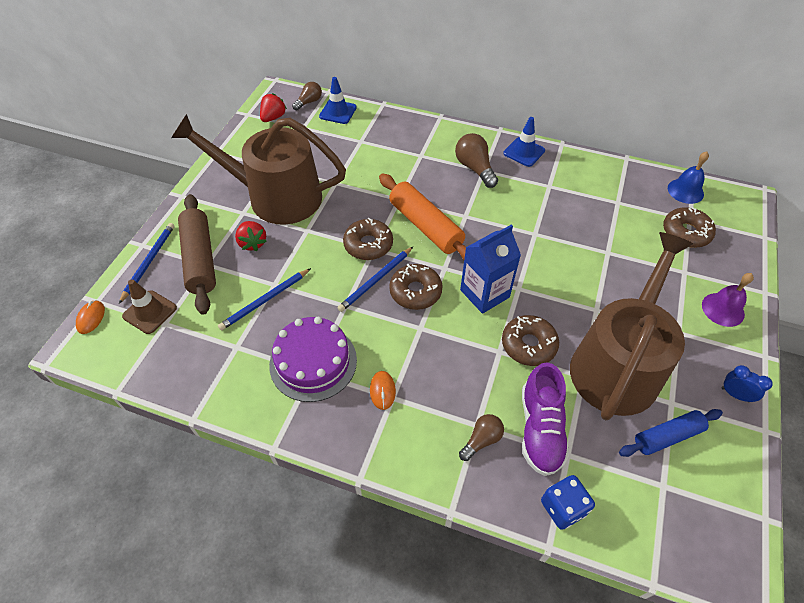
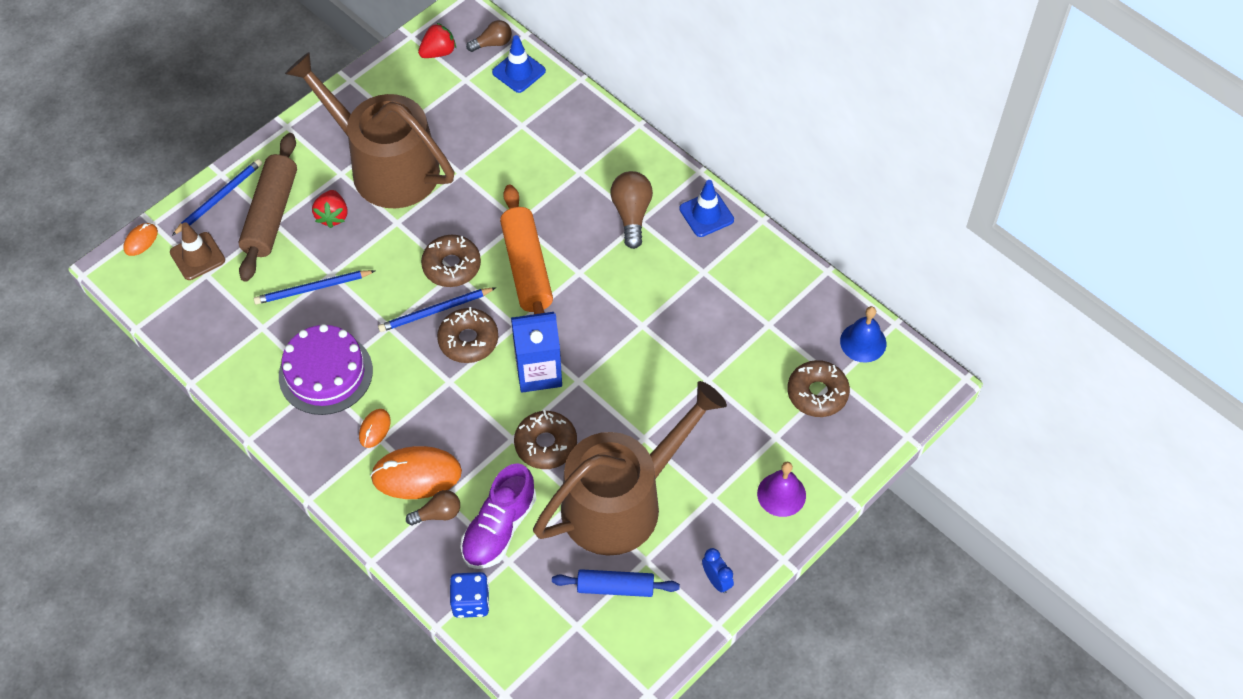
camera: 25 degrees right, 5 degrees up
none -> orange mouse [370,446,462,499]

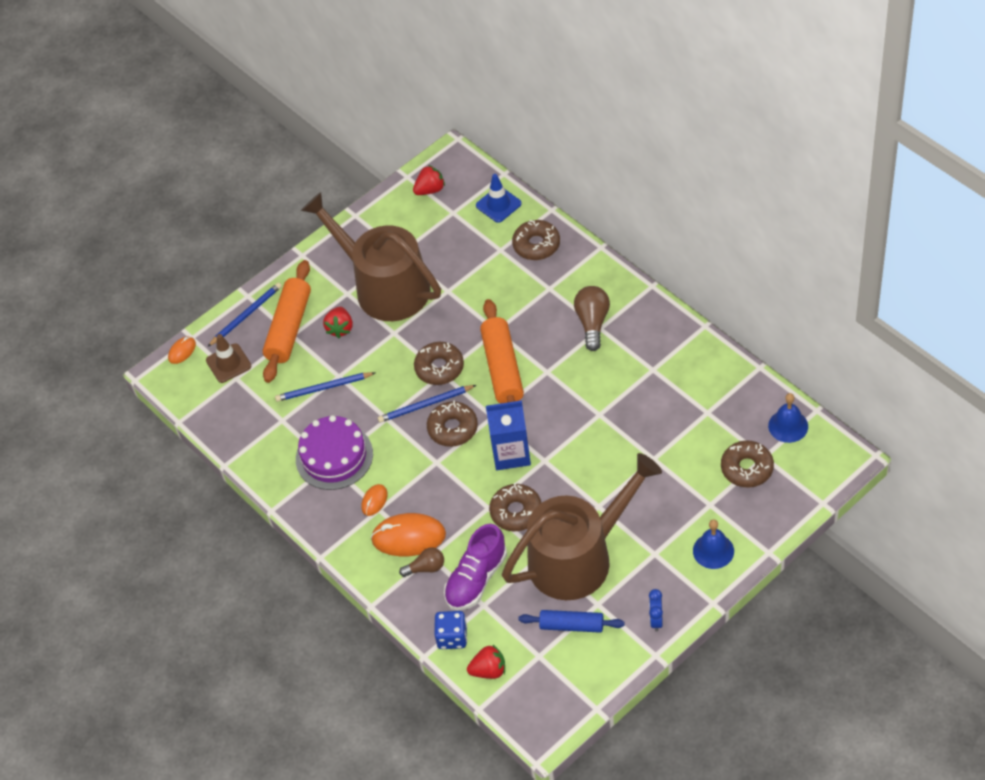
camera: 10 degrees right, 5 degrees down
brown rolling pin [238,133,297,282] -> orange rolling pin [263,260,311,383]
brown light bulb [466,20,512,52] -> none
blue traffic cone [679,180,734,237] -> none
blue clock [702,548,734,593] -> blue clock turned 150 degrees counterclockwise [649,589,663,632]
purple bell [757,462,806,517] -> blue bell [693,519,734,569]
none -> red strawberry [467,645,505,679]
none -> brown donut [512,220,560,260]

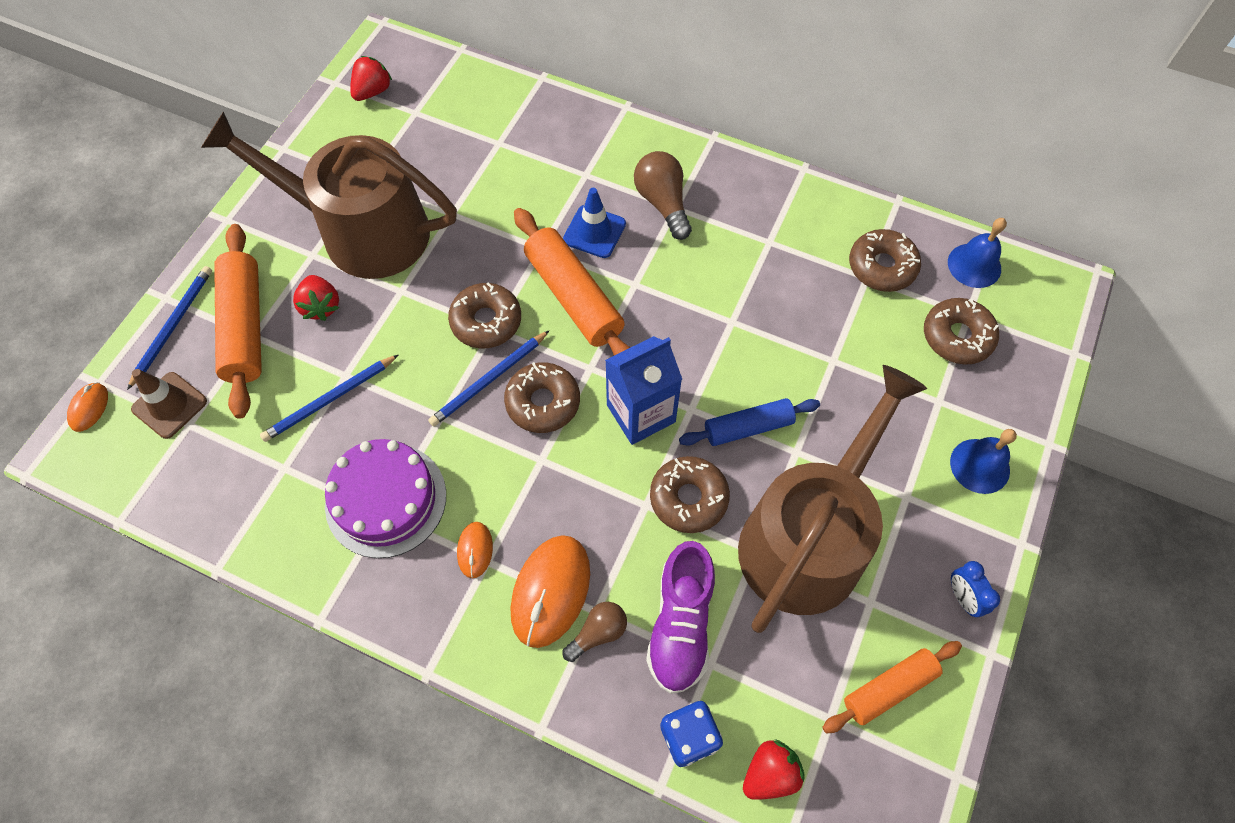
camera: 30 degrees left, 10 degrees up
orange mouse [371,513,446,556] -> orange mouse turned 45 degrees counterclockwise [510,535,590,648]
blue traffic cone [476,174,522,223] -> blue traffic cone moved to [563,188,626,258]
brown donut [512,220,560,260] -> brown donut moved to [849,229,921,292]
blue rolling pin [518,610,625,633] -> blue rolling pin moved to [679,398,820,446]
none -> orange rolling pin [822,641,962,733]

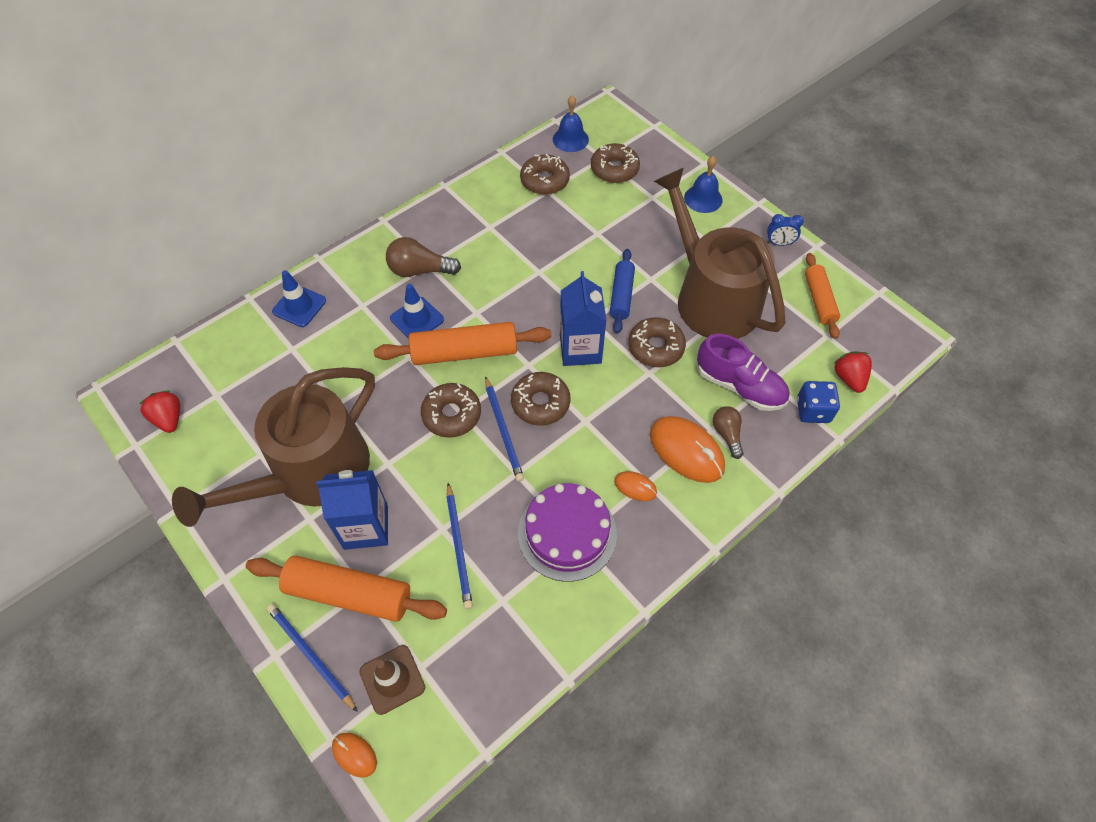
camera: 65 degrees left, 5 degrees down
red strawberry [293,275,339,321] -> blue carton [316,470,388,550]
none -> blue traffic cone [272,270,326,327]

